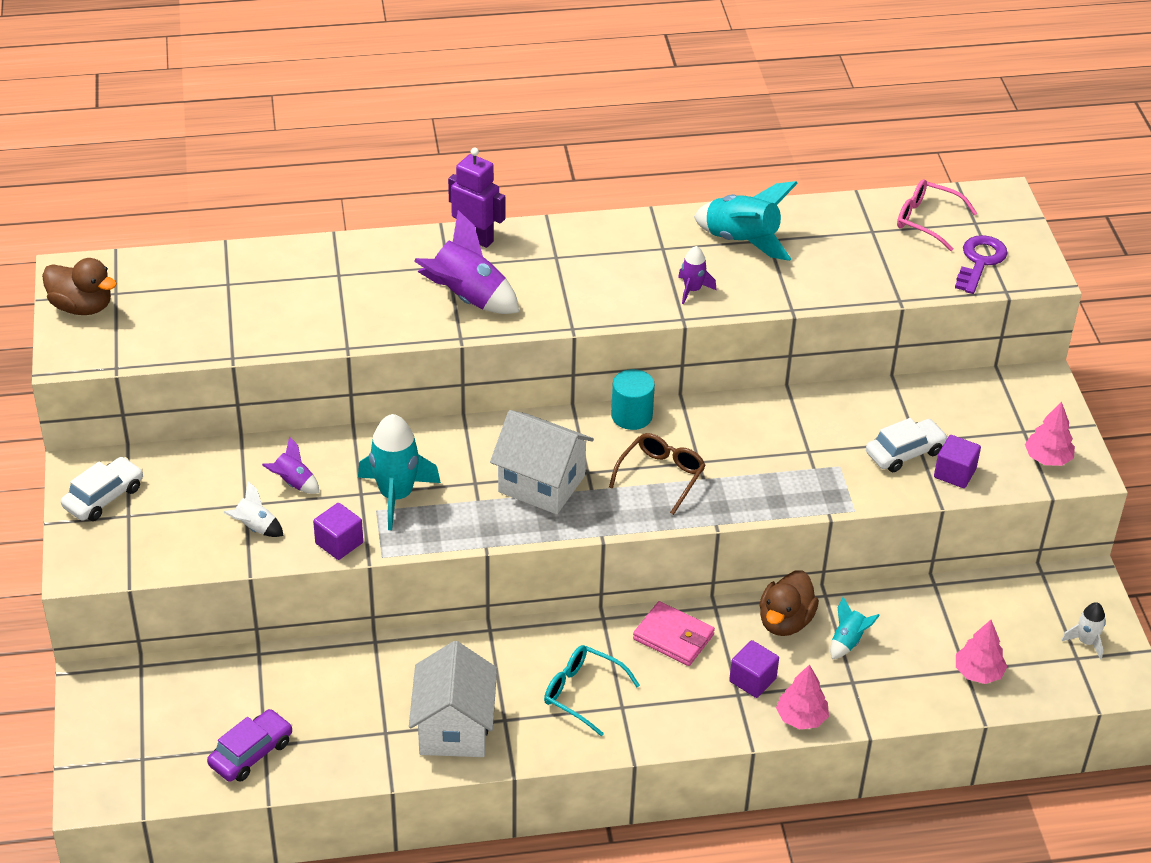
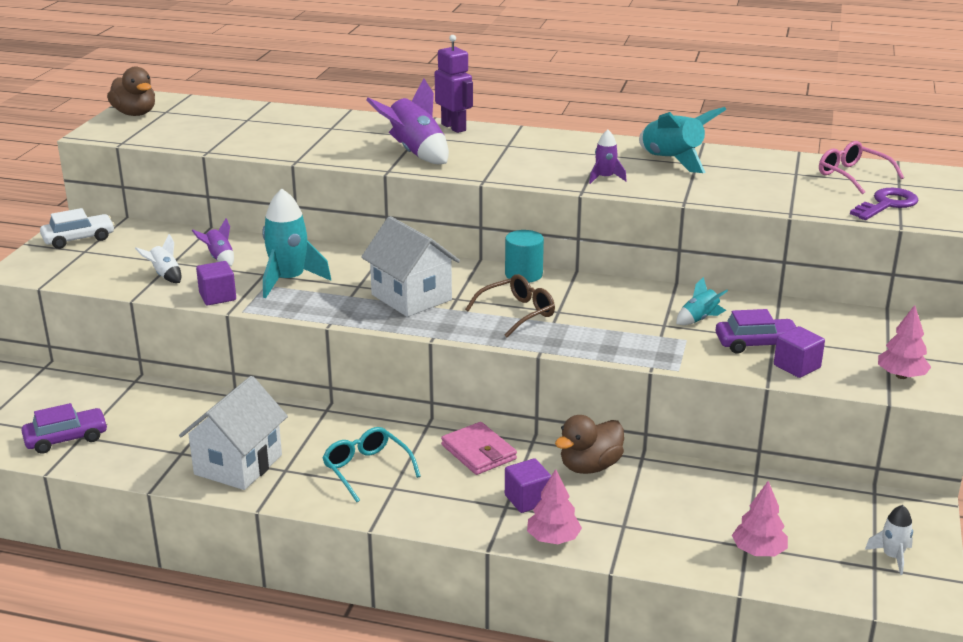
camera: 25 degrees right, 15 degrees down
turquoise rocket [830,597,880,659] -> turquoise rocket moved to [676,277,728,325]
white car [866,418,948,472] -> purple car [715,309,796,354]

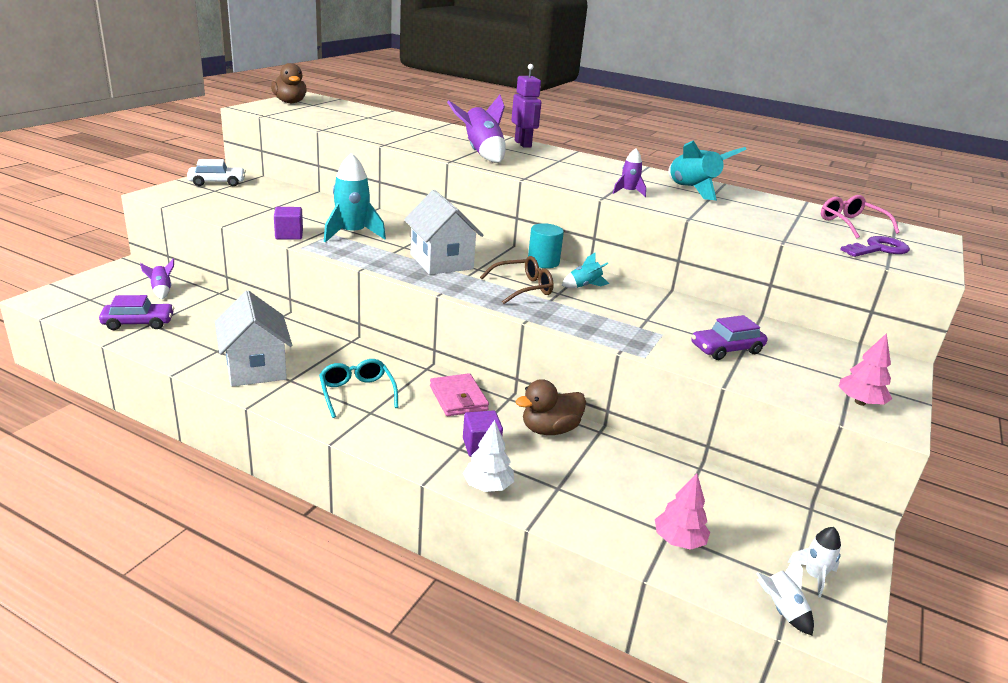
camera: 10 degrees right, 0 degrees up
white rocket [135,234,181,283] -> white rocket moved to [756,555,814,635]
white house [179,376,288,490] -> white house turned 60 degrees counterclockwise [215,290,292,386]
purple rocket [192,218,234,266] -> purple rocket moved to [140,258,174,299]
pink tree [527,469,582,544] -> white tree [463,420,514,492]
turquoise rocket [676,277,728,325] -> turquoise rocket moved to [562,252,610,288]
purple car [715,309,796,354] -> purple car turned 150 degrees clockwise [691,315,767,360]
purple cube [774,326,825,378] -> none

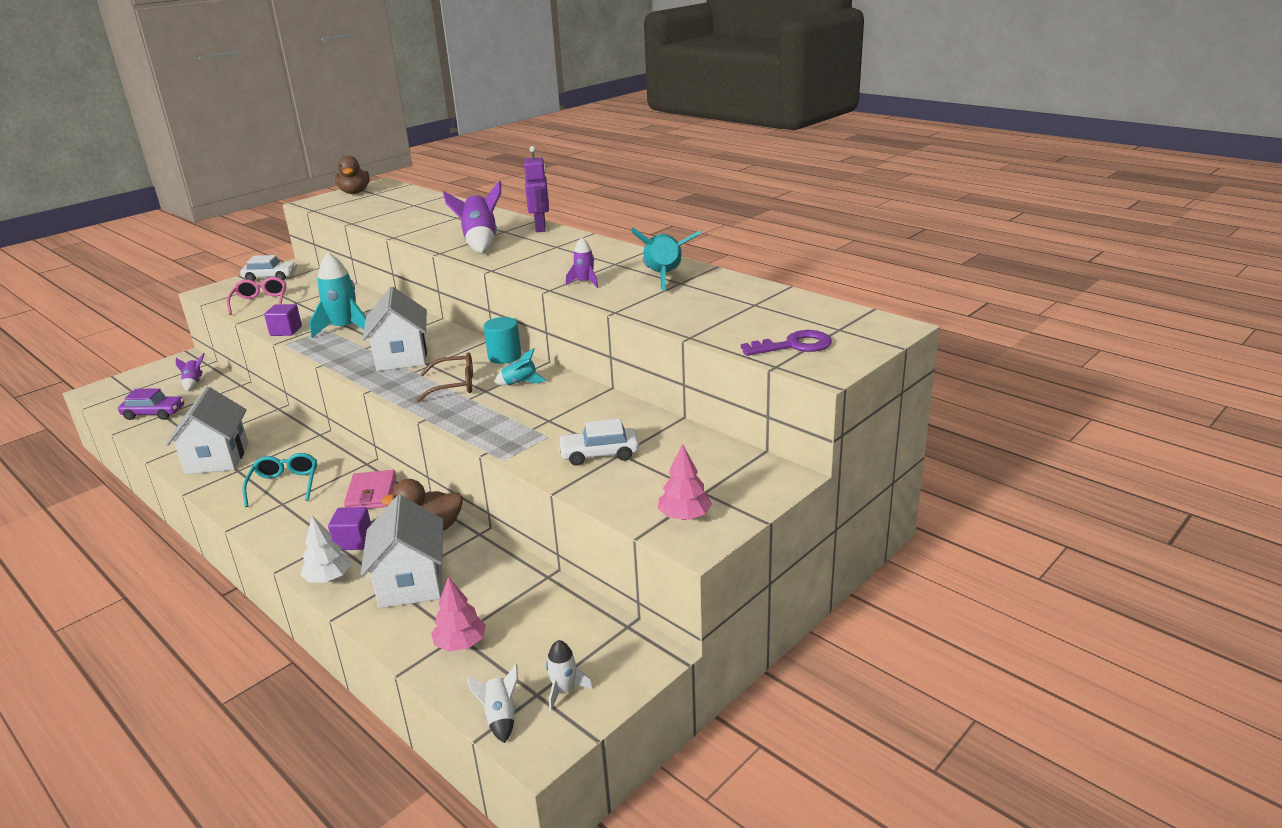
camera: 20 degrees right, 0 degrees up
purple car [691,315,767,360] -> white car [558,419,639,466]
pink glasses [821,195,900,238] -> pink glasses moved to [227,277,286,315]
none -> white house [361,495,443,608]

